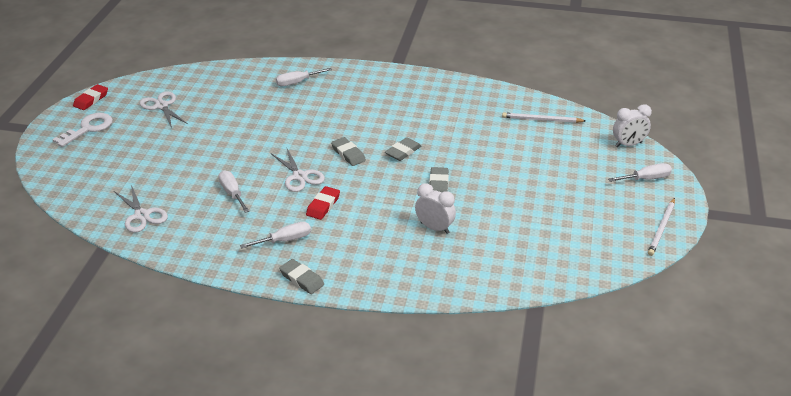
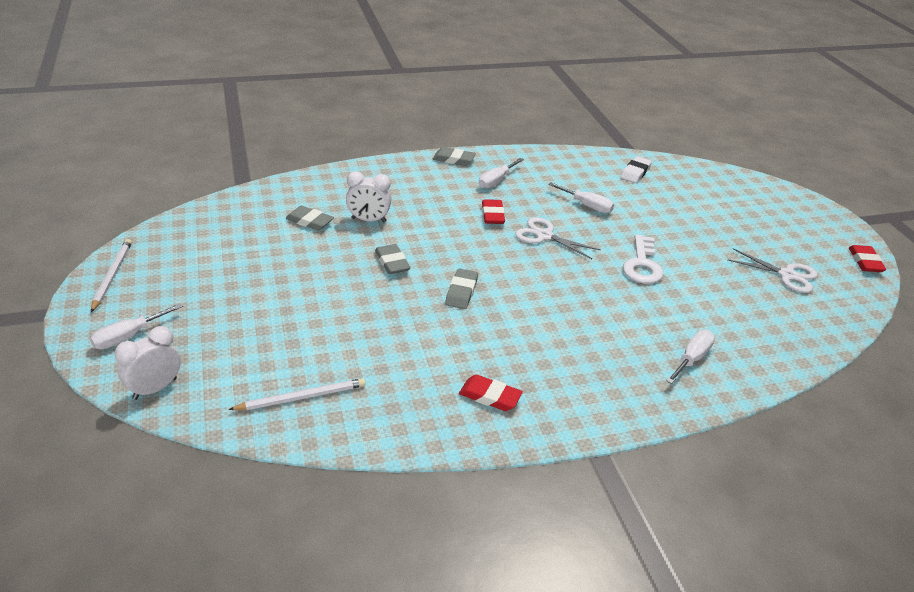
camera: 150 degrees right, 0 degrees up
white key [52,113,113,147] -> white key moved to [623,235,664,284]
white scissors [114,185,168,233] -> white eraser [621,156,652,183]
grey eraser [331,137,366,166] -> grey eraser moved to [285,206,334,231]
none -> red eraser [459,375,523,411]

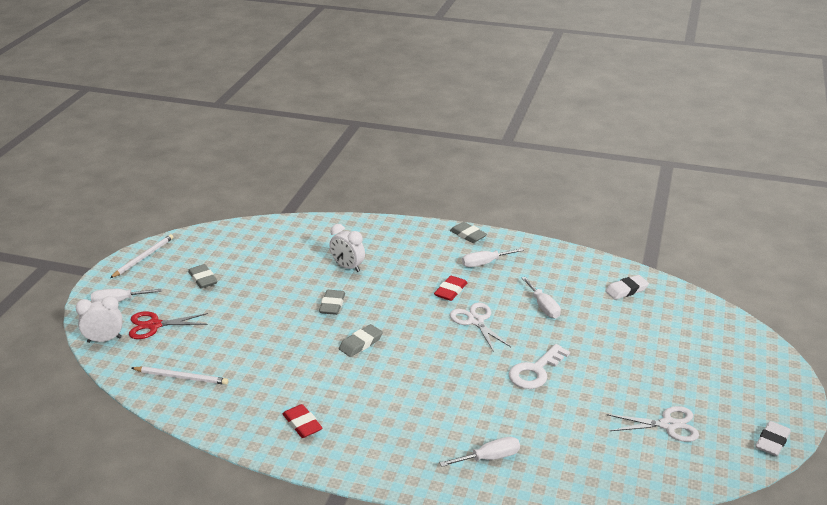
camera: 35 degrees right, 5 degrees down
grey eraser [285,206,334,231] -> grey eraser moved to [188,264,218,288]
white scissors [727,248,818,293] -> white scissors turned 60 degrees counterclockwise [607,406,699,442]
red eraser [849,245,886,272] -> white eraser [755,421,791,456]
none -> red scissors [129,311,208,339]

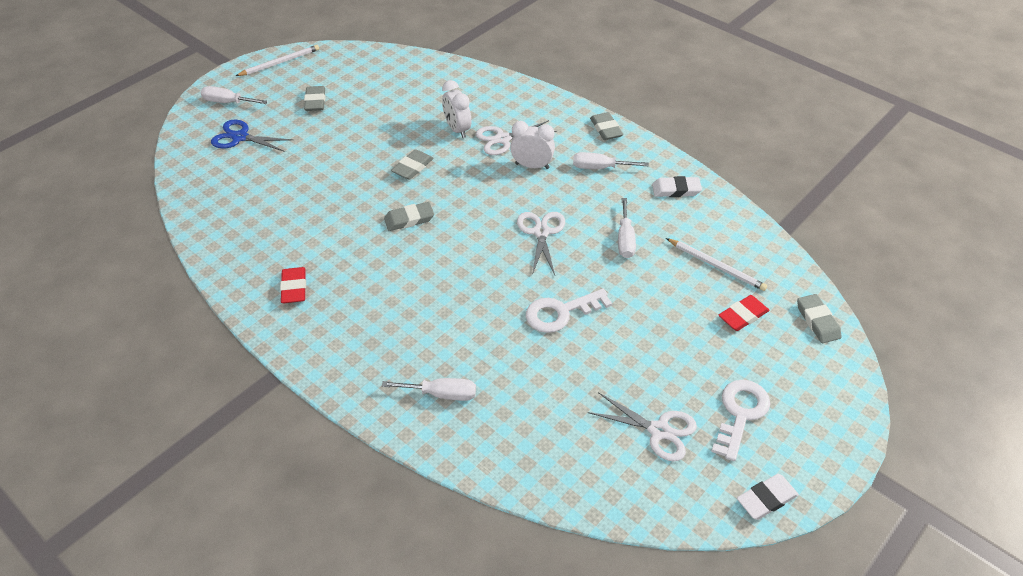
camera: 25 degrees right, 15 degrees up
white clock [75,296,122,343] -> white clock moved to [510,121,555,169]
red scissors [129,311,208,339] -> blue scissors [211,120,293,152]
white pencil [132,366,228,385] -> white pencil moved to [666,238,767,291]
red eraser [434,276,467,301] -> red eraser moved to [719,295,769,331]
white eraser [605,275,649,300] -> white eraser moved to [652,176,702,197]
none -> white scissors [475,120,556,155]
none -> white key [711,380,770,461]
none -> grey eraser [797,294,841,343]

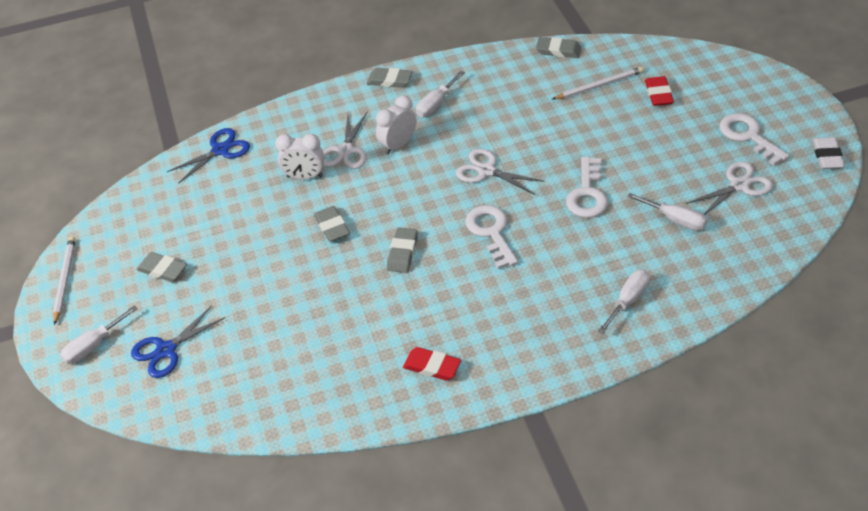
camera: 55 degrees left, 0 degrees up
white screwdriver [618,198,636,258] -> white screwdriver moved to [627,193,707,231]
white eraser [652,176,702,197] -> none
grey eraser [797,294,841,343] -> grey eraser moved to [536,37,582,58]
none -> blue scissors [167,128,250,184]
none -> white key [465,205,518,269]

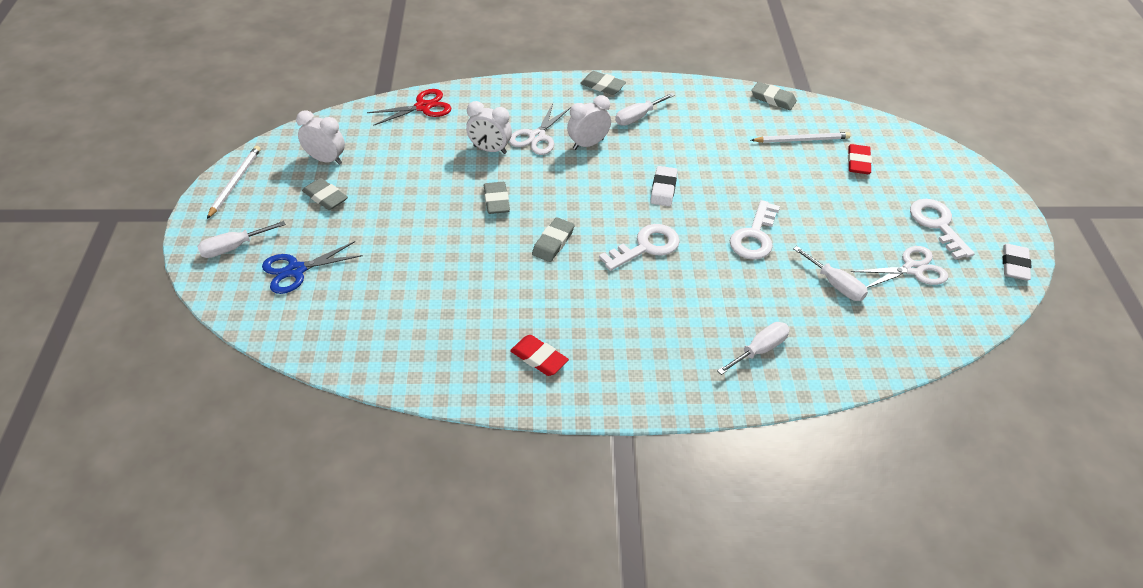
camera: 10 degrees right, 0 degrees up
blue scissors [167,128,250,184] -> red scissors [367,89,451,126]
white scissors [456,149,545,195] -> white eraser [650,166,677,206]
white key [465,205,518,269] -> white key turned 60 degrees clockwise [599,224,680,271]
none -> white clock [296,110,345,165]

